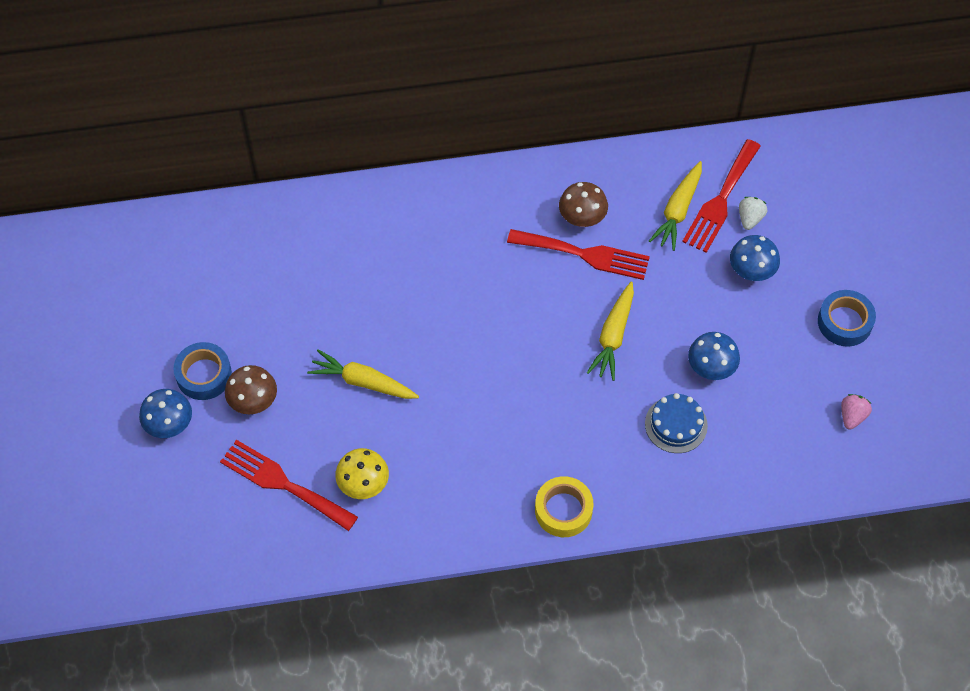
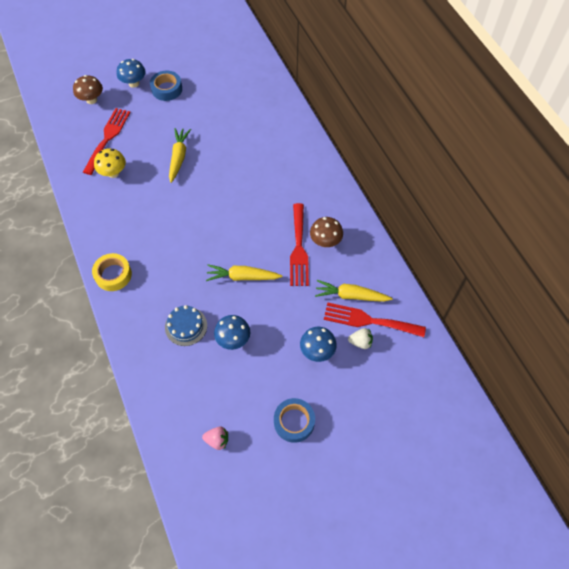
camera: 75 degrees right, 0 degrees up
brown mushroom [225,365,277,414] -> brown mushroom moved to [73,75,103,104]

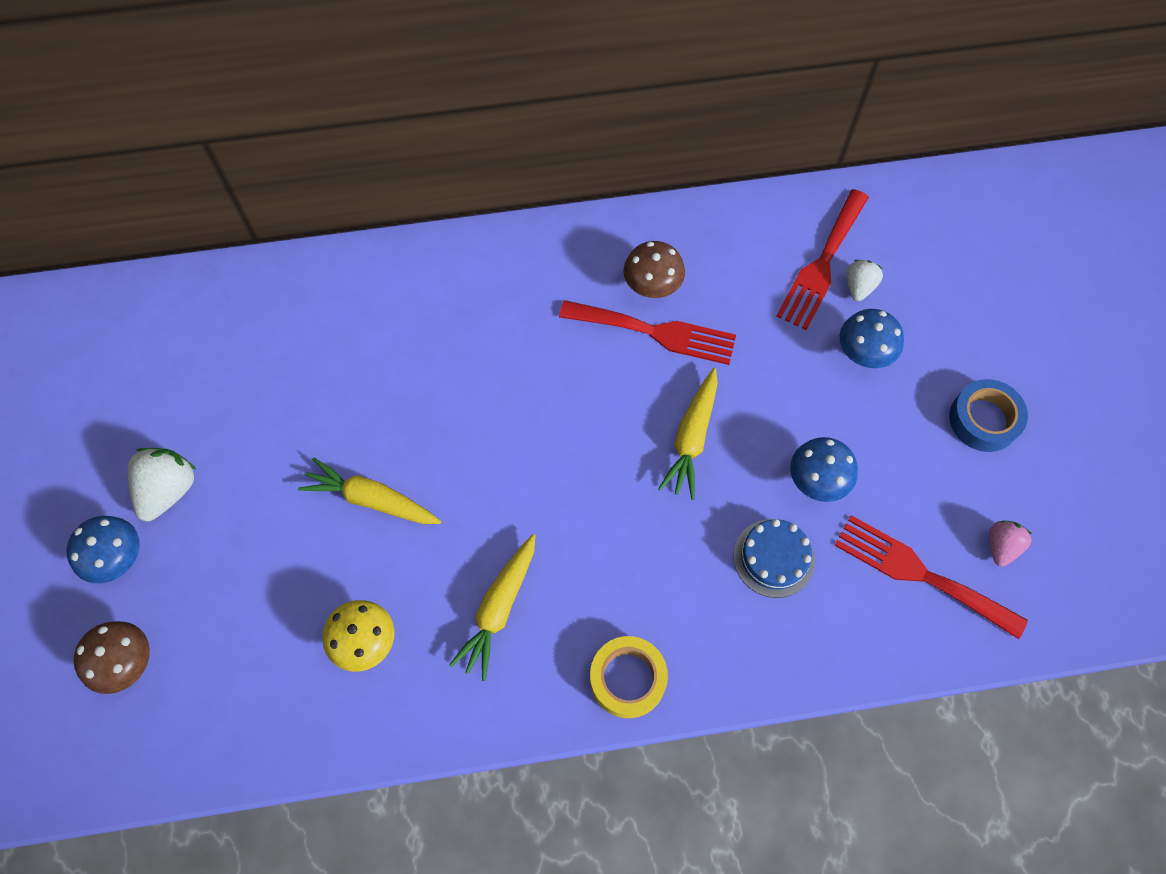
camera: 75 degrees left, 5 degrees up
red fork [83,108,131,175] -> red fork moved to [834,515,1028,639]
blue tape [150,71,182,101] -> white strawberry [128,448,197,521]
yellow carrot [315,280,393,302] -> yellow carrot moved to [449,534,536,681]

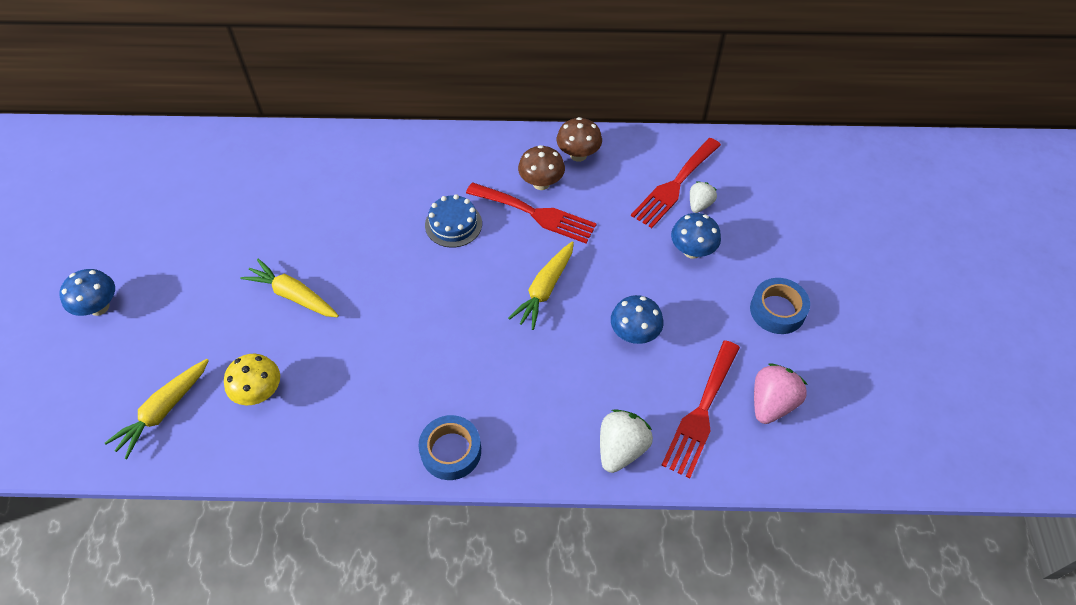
camera: 10 degrees right, 10 degrees down
brown mushroom [74,621,150,694] -> brown mushroom moved to [556,117,602,162]
white strawberry [128,448,197,521] -> white strawberry moved to [600,409,653,473]
yellow carrot [449,534,536,681] -> yellow carrot moved to [105,359,209,459]
yellow tape [590,636,668,718] -> blue tape [419,415,481,480]
blue cake [733,519,815,598] -> blue cake moved to [425,194,482,248]
red fork [834,515,1028,639] -> red fork turned 105 degrees counterclockwise [661,340,740,478]
pink strawberry [989,521,1032,567] -> pink strawberry [754,363,808,424], size x1.61

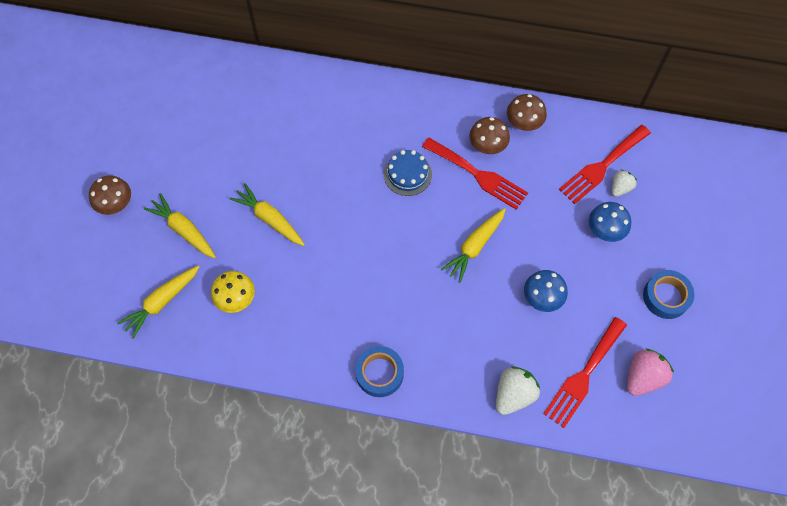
camera: 10 degrees right, 10 degrees up
blue mushroom [59,269,115,316] -> brown mushroom [89,175,131,215]
none -> yellow carrot [144,193,216,258]

